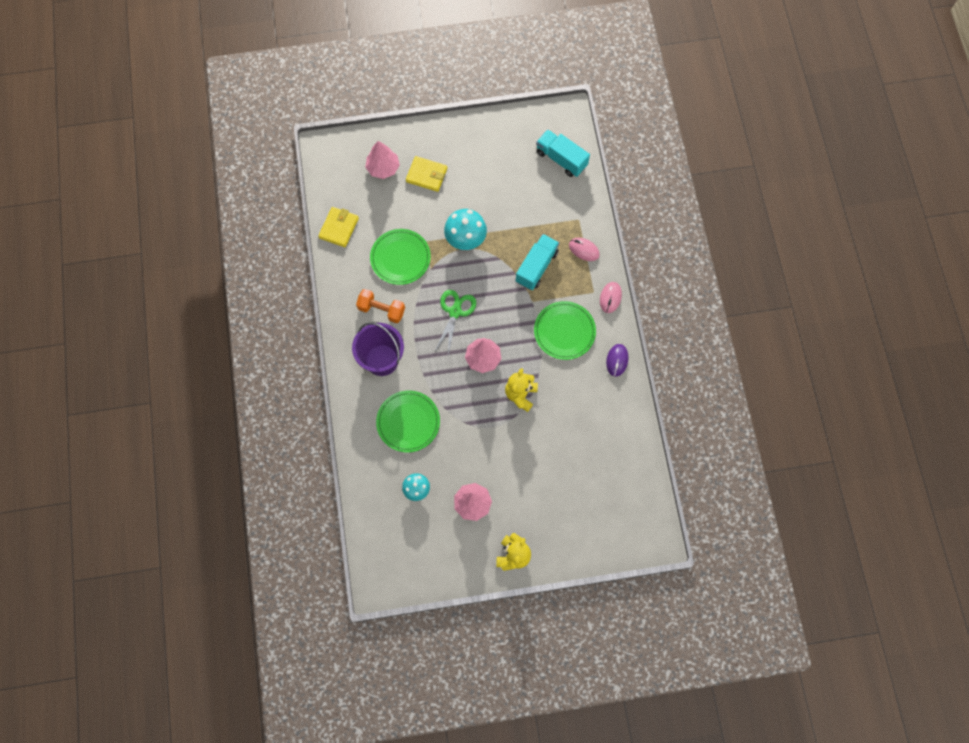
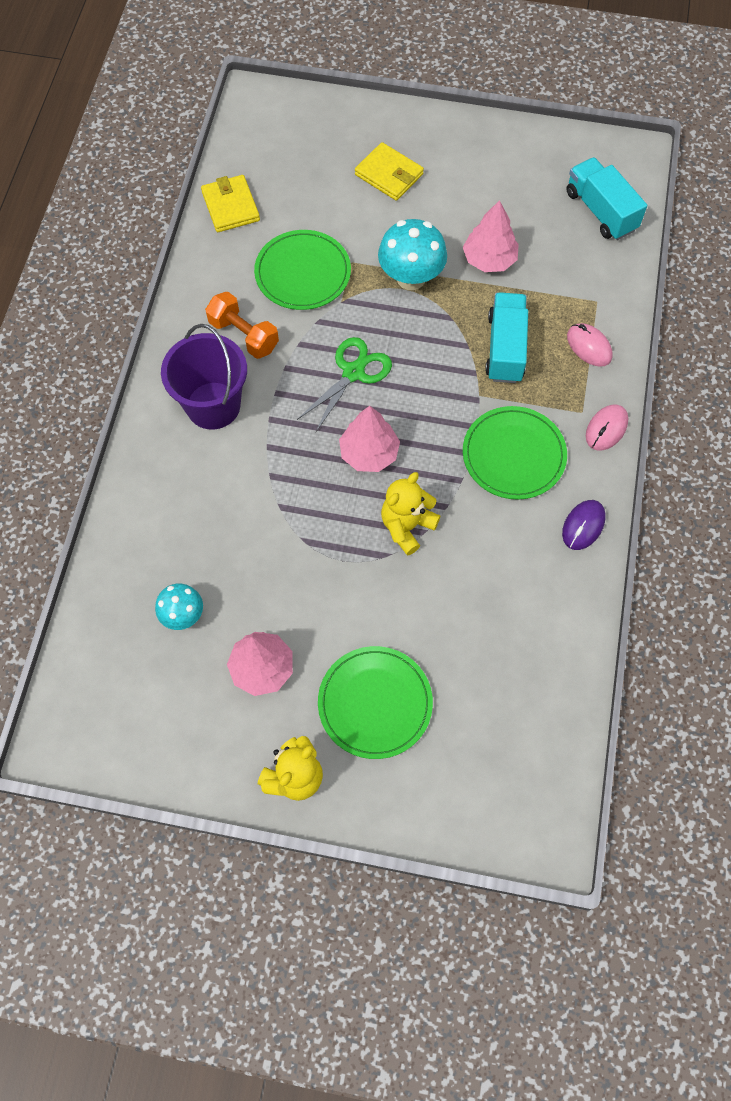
camera: 20 degrees right, 5 degrees down
yellow wallet [318,207,359,247] -> yellow wallet turned 60 degrees counterclockwise [201,175,260,232]
pink tree [365,141,400,179] -> pink tree moved to [463,200,519,272]
green plate [376,390,440,453] -> green plate moved to [318,646,433,759]
turquoise truck [516,234,559,290] -> turquoise truck turned 45 degrees counterclockwise [485,292,528,383]

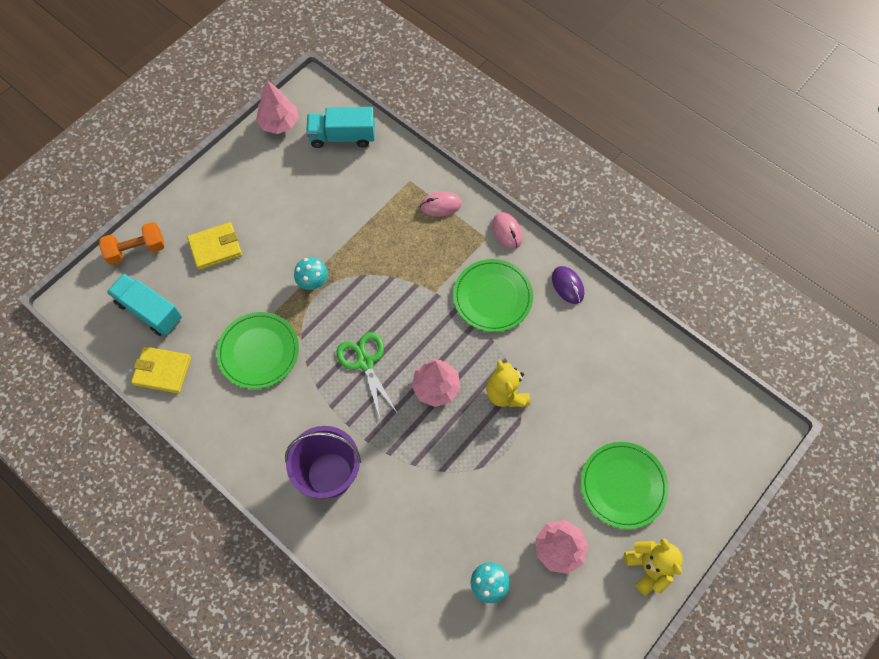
camera: 60 degrees left, 0 degrees up
orange dumbbell [205,292,279,359] -> orange dumbbell moved to [99,222,165,265]
turquoise mushroom [378,219,447,290] -> turquoise mushroom [294,257,328,290], size x0.61
pink tree [463,200,519,272] -> pink tree moved to [256,81,299,134]
turquoise truck [485,292,528,383] -> turquoise truck moved to [107,274,182,336]

